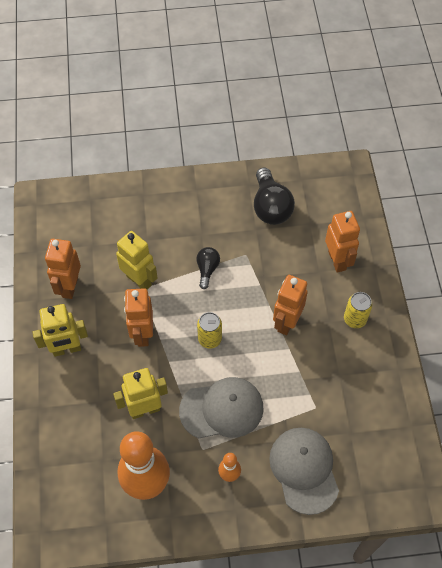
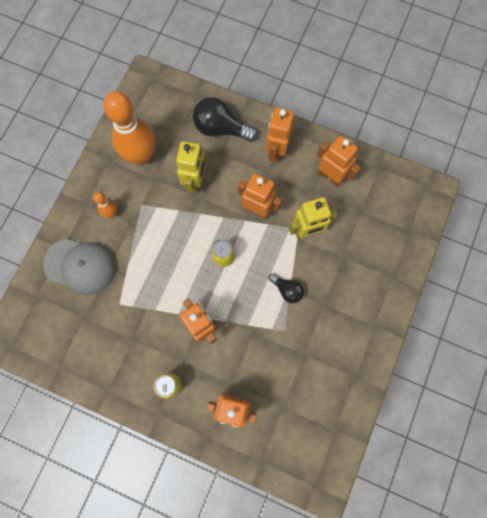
camera: 120 degrees right, 15 degrees up
yellow robot [32,304,88,357] -> orange robot [266,107,294,162]
grey cap [179,377,264,438] -> none
black light bulb [254,168,295,225] -> black light bulb moved to [193,97,257,142]

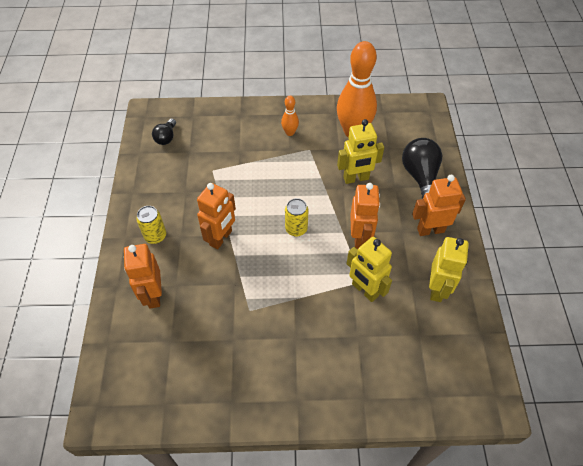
camera: 65 degrees right, 20 degrees down
grey cap [43,238,116,295] -> none
black light bulb [269,273,304,303] -> black light bulb moved to [152,118,176,145]
orange robot [317,135,360,187] -> yellow robot [429,237,469,302]

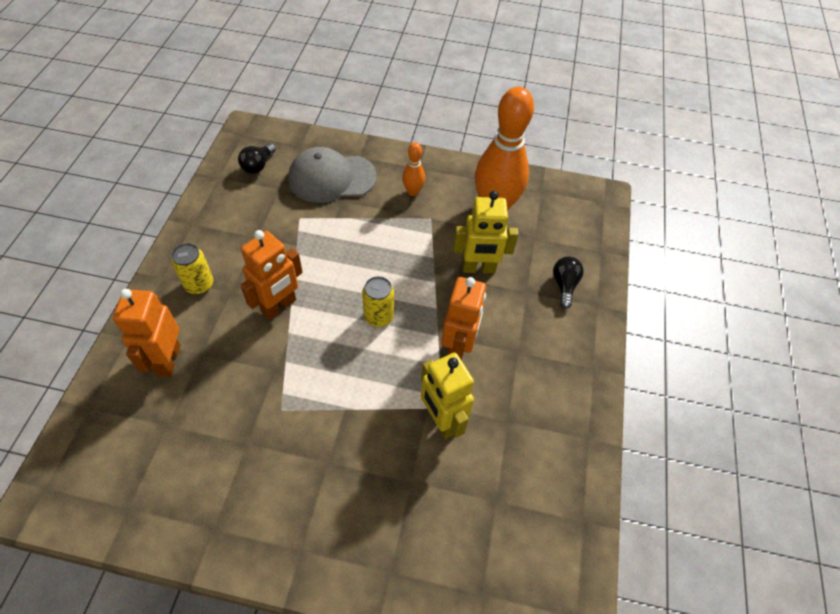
camera: 10 degrees right, 0 degrees up
black light bulb [402,138,442,199] -> black light bulb [553,257,584,309], size x0.57
orange robot [412,175,466,236] -> none
yellow robot [429,237,469,302] -> none
none -> grey cap [288,147,377,203]

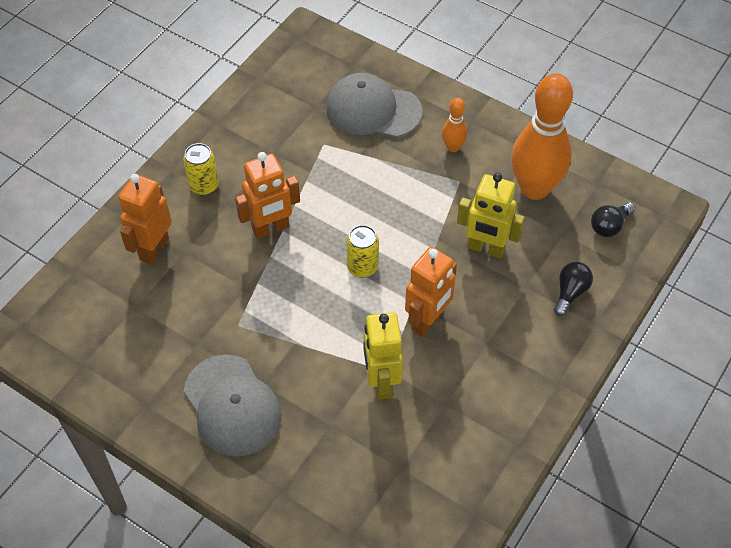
camera: 25 degrees right, 0 degrees up
black light bulb [238,143,276,174] -> black light bulb moved to [591,202,635,237]
none -> grey cap [184,354,282,456]

